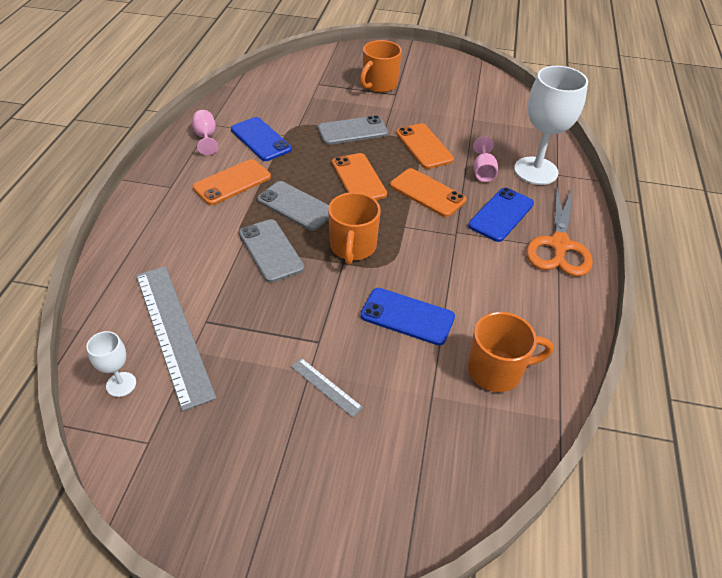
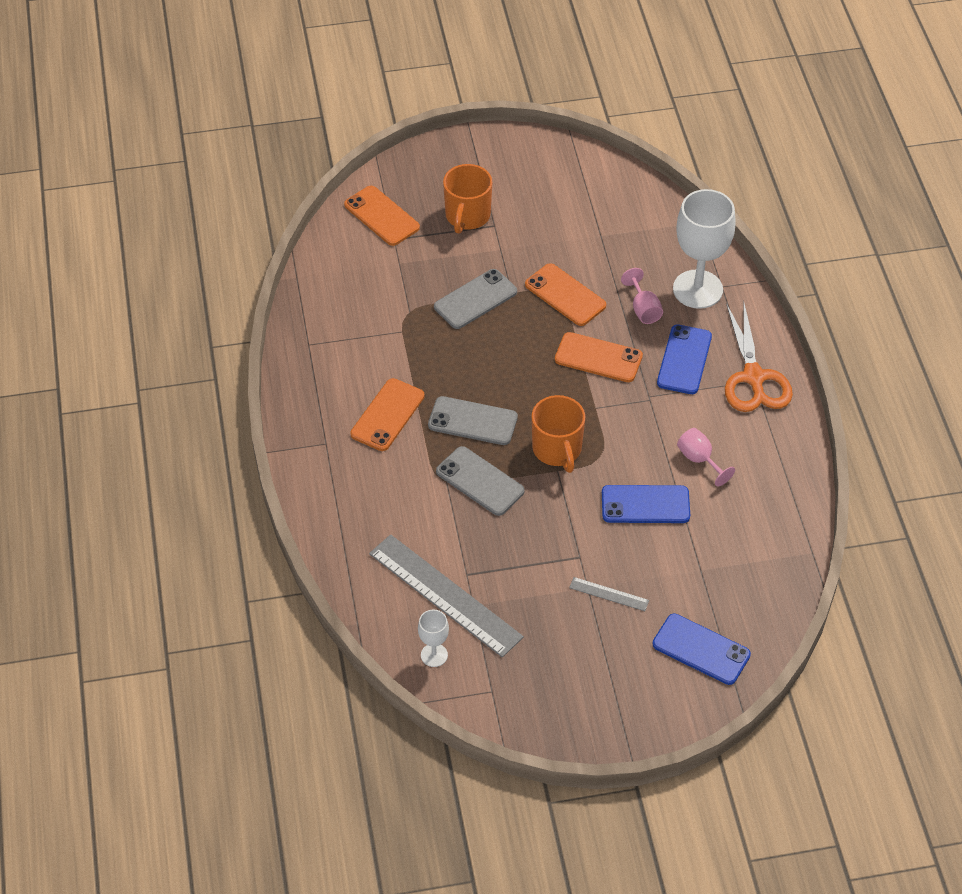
camera: 20 degrees left, 5 degrees up
pink goblet [192,110,218,155] -> pink goblet moved to [677,428,735,487]
blue phone [231,117,292,161] -> blue phone moved to [653,614,751,685]
orange phone [332,153,387,200] -> orange phone moved to [344,186,420,246]
orange mug [467,312,553,392] -> none

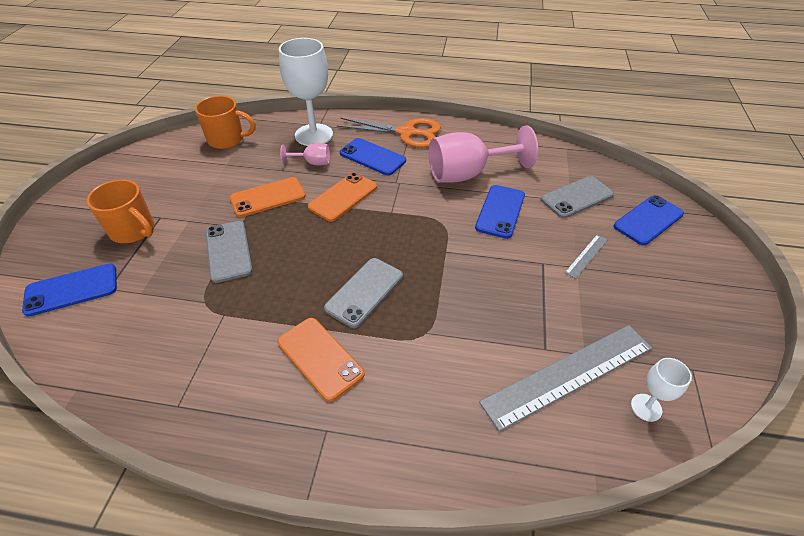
camera: 70 degrees left, 5 degrees down
orange phone [344,186,420,246] -> blue phone [22,263,117,317]
grey phone [436,446,525,516] -> grey phone moved to [541,176,614,218]
orange mug [531,395,585,473] -> orange mug moved to [195,96,256,149]
pink goblet [677,428,735,487] -> pink goblet [429,125,538,183], size x2.10

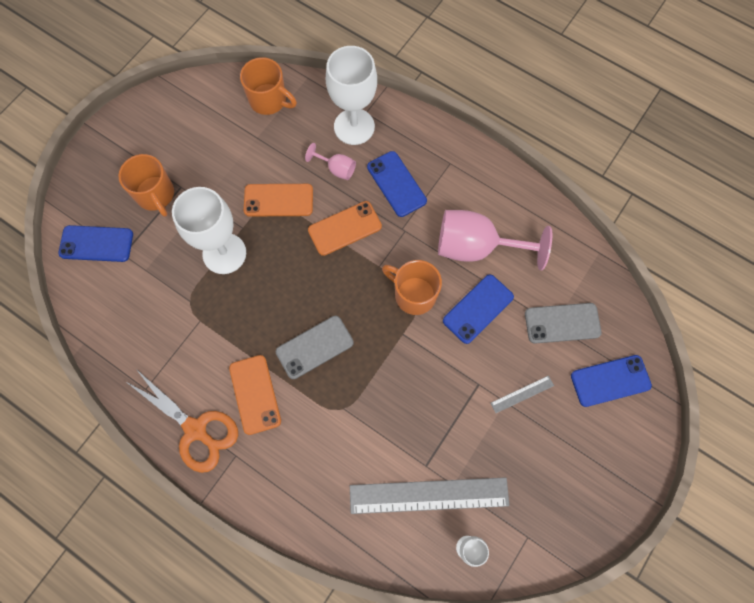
camera: 25 degrees right, 25 degrees up
grey phone [206,221,253,283] -> white goblet [172,187,246,274]
orange scissors [337,118,441,148] -> orange scissors moved to [126,368,238,473]
none -> orange mug [382,260,442,315]

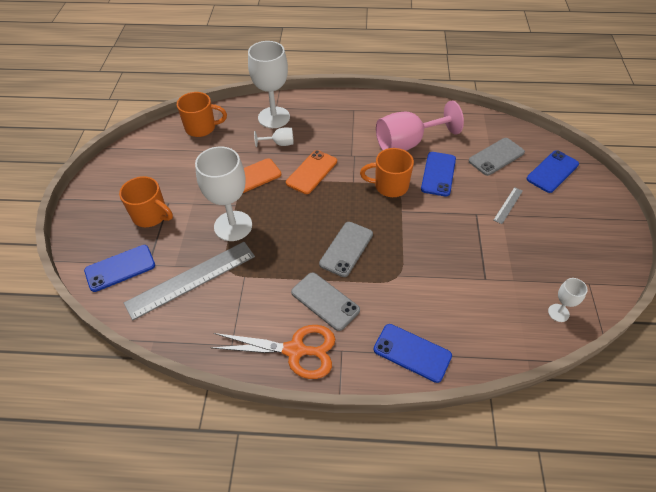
camera: 30 degrees left, 20 degrees down
orange phone [229,355,281,435] -> grey phone [291,272,360,331]
pink goblet [305,143,356,180] -> white goblet [254,127,294,147]
grey ruler [350,477,510,514] -> grey ruler moved to [124,242,255,321]
blue phone [367,151,427,217] -> blue phone moved to [374,324,452,383]

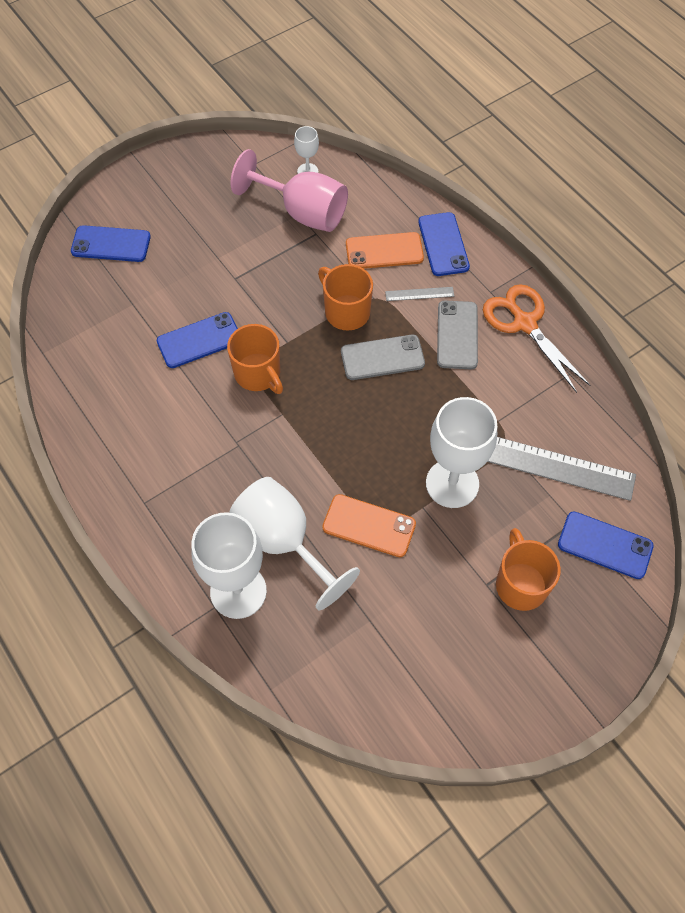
camera: 130 degrees left, 10 degrees up
orange mug [177,92,227,137] -> orange mug moved to [318,264,373,331]
white goblet [254,127,294,147] -> white goblet [229,477,360,611], size x2.10
orange phone [286,150,337,194] -> orange phone moved to [346,232,424,269]
pink goblet [376,101,464,151] -> pink goblet moved to [231,149,348,232]
grey phone [469,138,525,176] -> none
grey ruler [493,187,523,224] -> grey ruler moved to [385,287,454,301]

